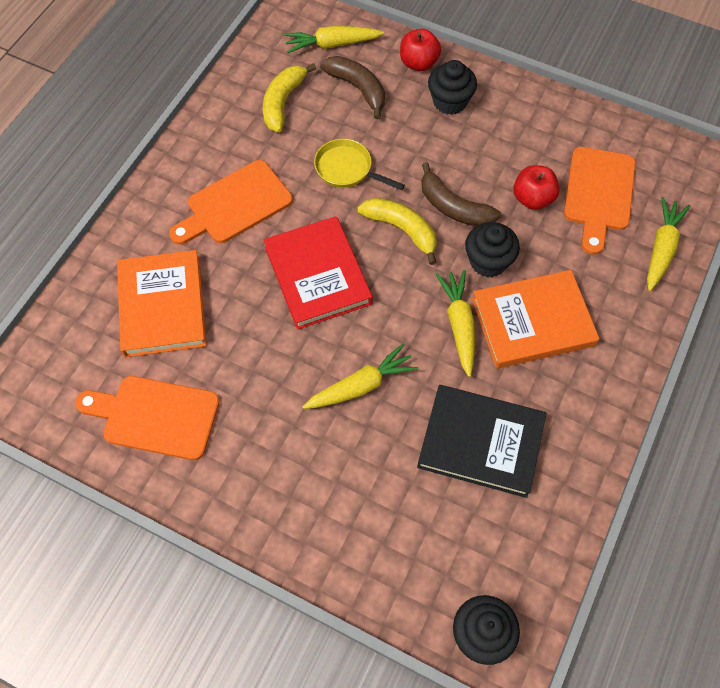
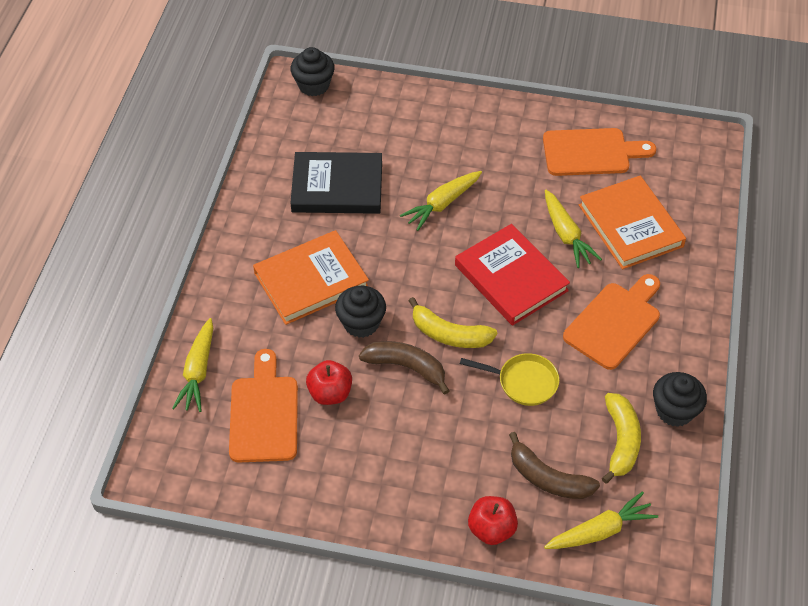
camera: 165 degrees right, 10 degrees down
black cupcake [428,60,477,115] -> black cupcake moved to [653,372,707,427]
yellow carrot [436,270,475,377] -> yellow carrot moved to [545,190,602,268]

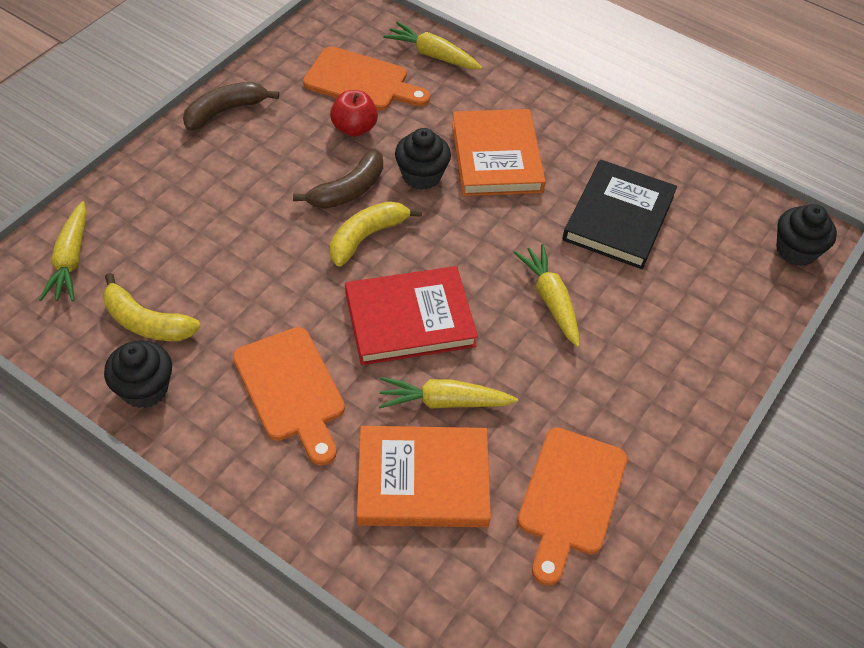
camera: 110 degrees right, 0 degrees up
yellow pan [460,353,559,406] -> none
red apple [468,496,518,545] -> none
brown banana [509,432,600,499] -> brown banana moved to [183,82,279,131]

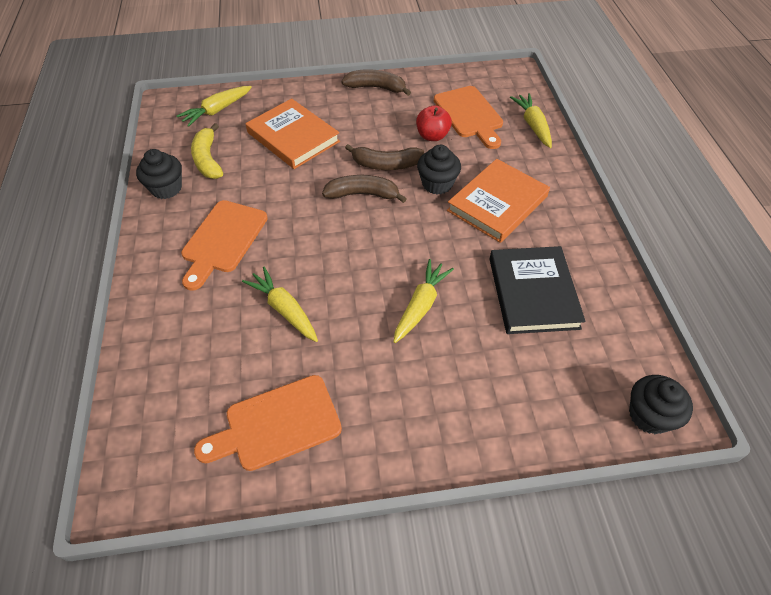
camera: 50 degrees right, 0 degrees up
yellow banana [330,201,422,267] -> brown banana [322,175,407,203]
red book [345,266,478,365] -> none
orange book [357,426,491,527] -> orange book moved to [246,98,340,169]
black book [562,159,677,269] -> black book turned 75 degrees counterclockwise [489,246,586,334]

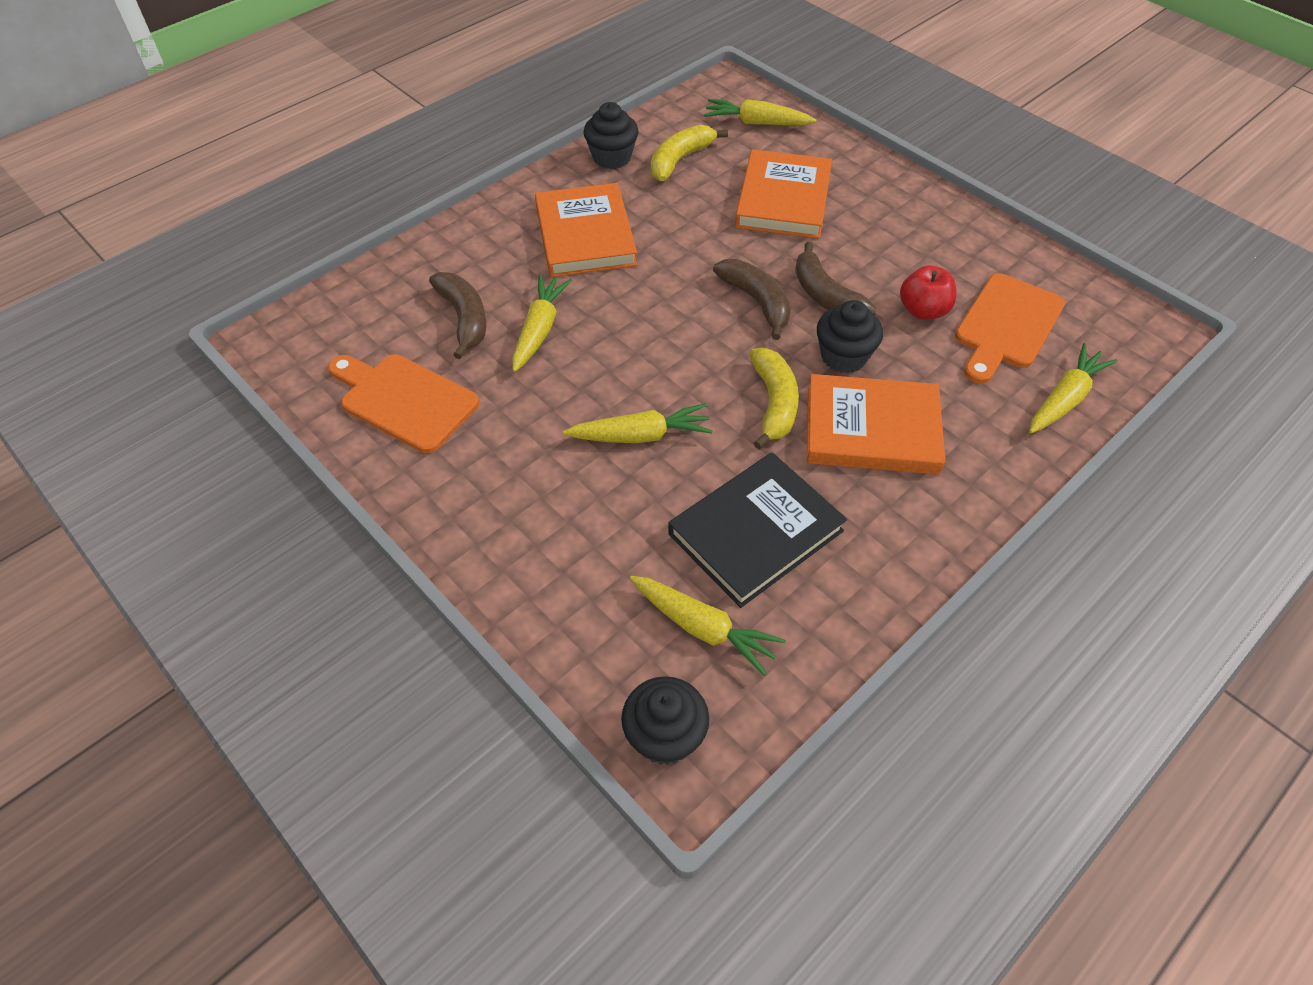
camera: 55 degrees right, 0 degrees up
orange cutting board [181,200,268,291] -> orange book [535,183,637,277]
brown banana [341,69,411,96] -> brown banana moved to [429,272,486,359]
none -> yellow carrot [630,576,786,676]
none -> yellow banana [749,348,799,449]

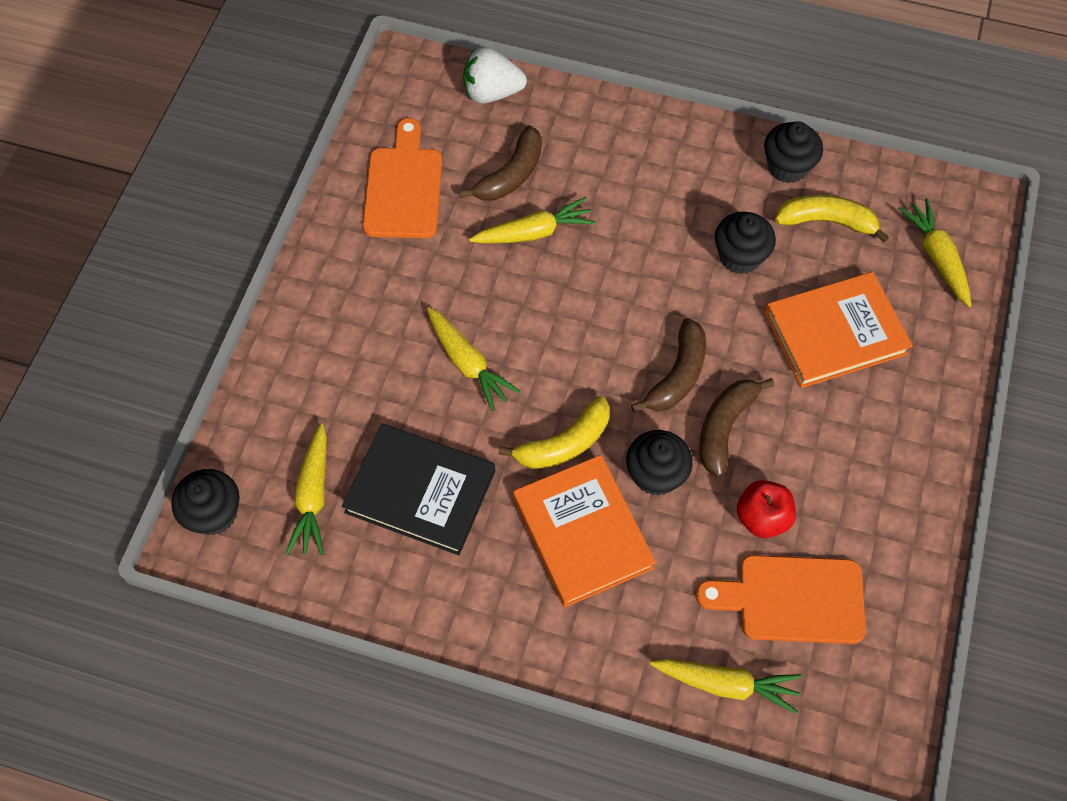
camera: 60 degrees right, 10 degrees up
orange book [535,183,637,277] -> none
none -> white strawberry [463,47,527,104]
none -> black cupcake [715,212,776,274]

